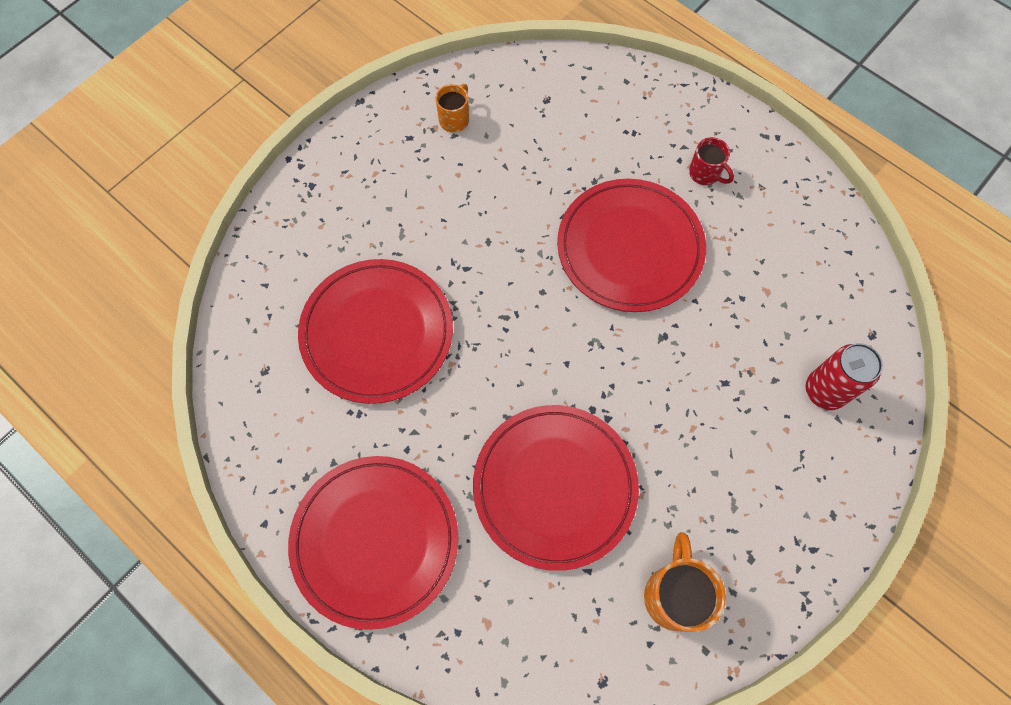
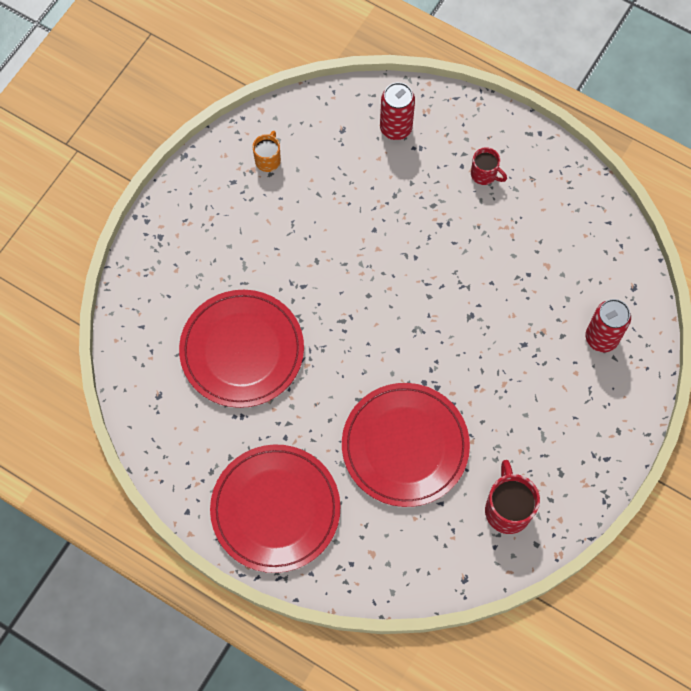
camera: 10 degrees left, 0 degrees up
red plate [557,179,706,312] -> none
orange mug [644,532,726,632] -> red mug [485,460,540,534]
none -> red can [380,82,415,140]

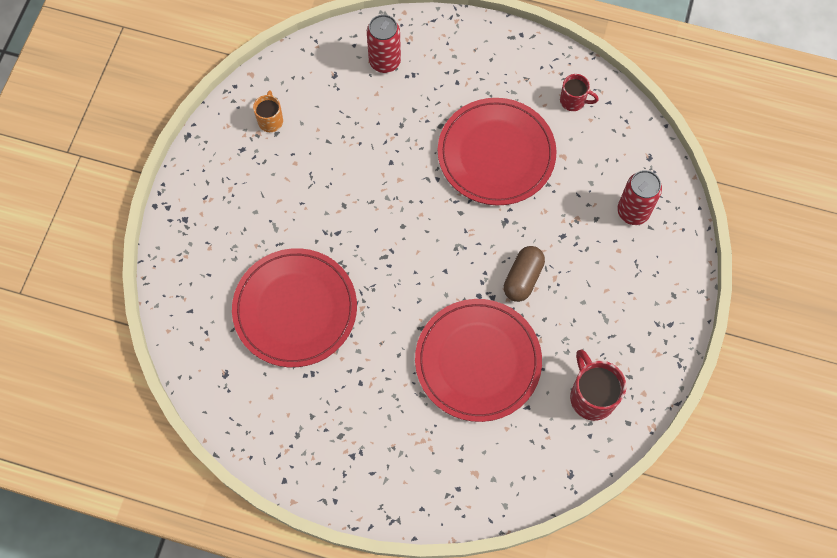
camera: 15 degrees left, 0 degrees up
red plate [210,444,340,573] -> red plate moved to [438,98,557,206]
red mug [471,147,507,185] -> red mug moved to [560,74,599,111]
none -> brown capsule [504,246,545,302]

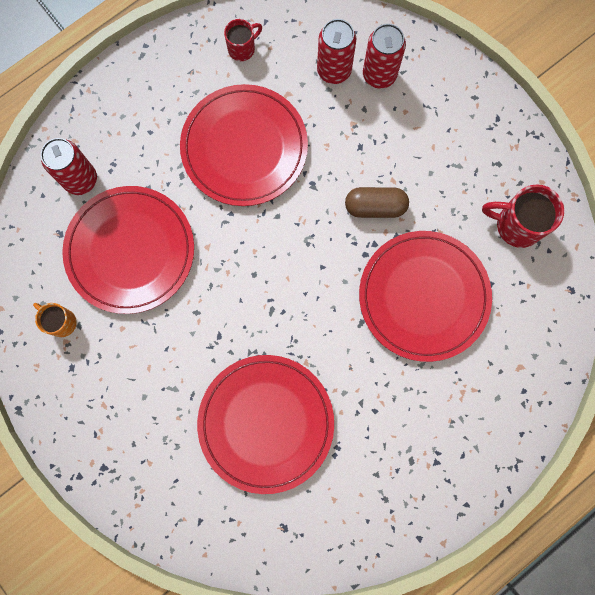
camera: 55 degrees left, 10 degrees up
brown capsule [504,246,545,302] -> brown capsule turned 60 degrees counterclockwise [345,187,409,218]
none -> red plate [62,186,194,314]
none -> red can [317,19,356,84]

